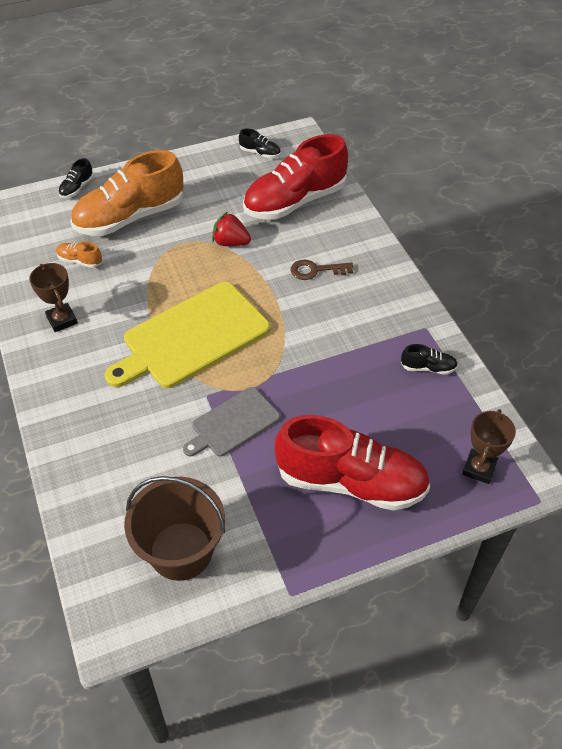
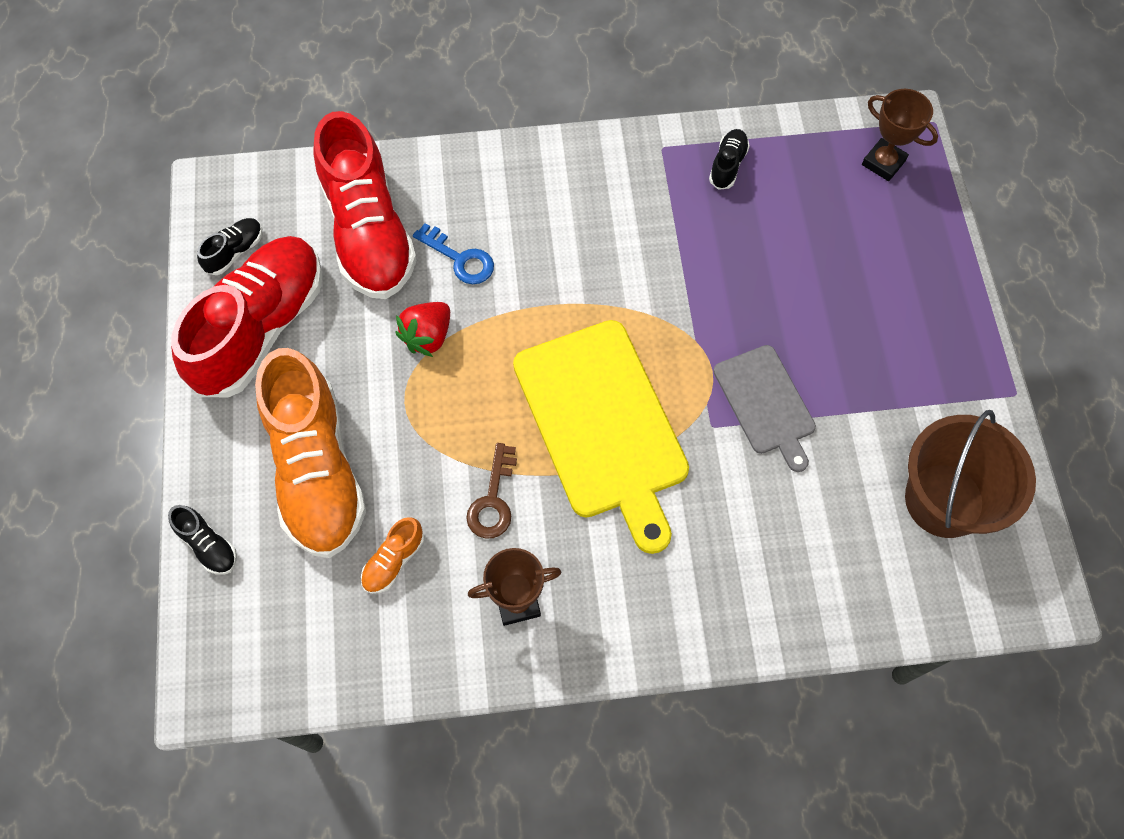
camera: 75 degrees left, 15 degrees up
red shoe [275,415,430,511] -> red shoe moved to [171,236,322,397]
brown key [291,260,353,280] -> brown key moved to [466,443,517,539]
none -> blue key [413,223,494,284]

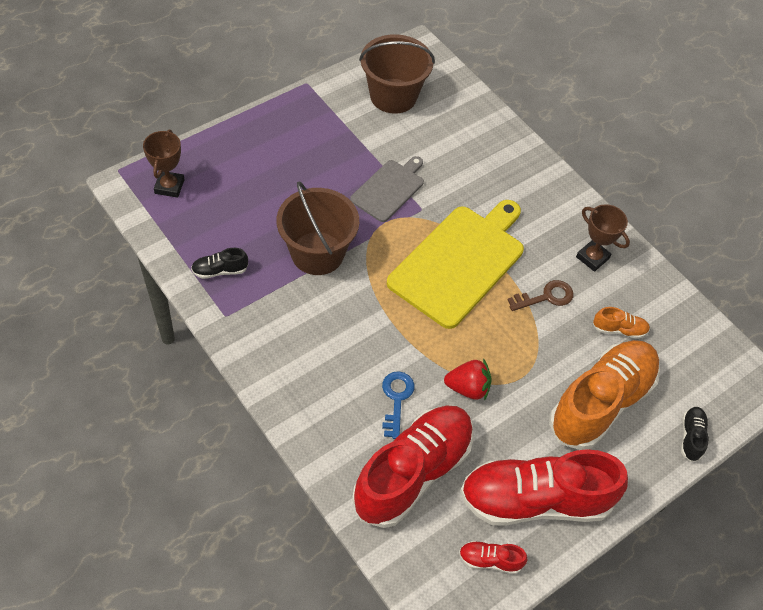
camera: 125 degrees left, 10 degrees down
black shoe [197,218,262,275] -> red shoe [459,541,527,574]
none -> brown bucket [277,181,359,275]

